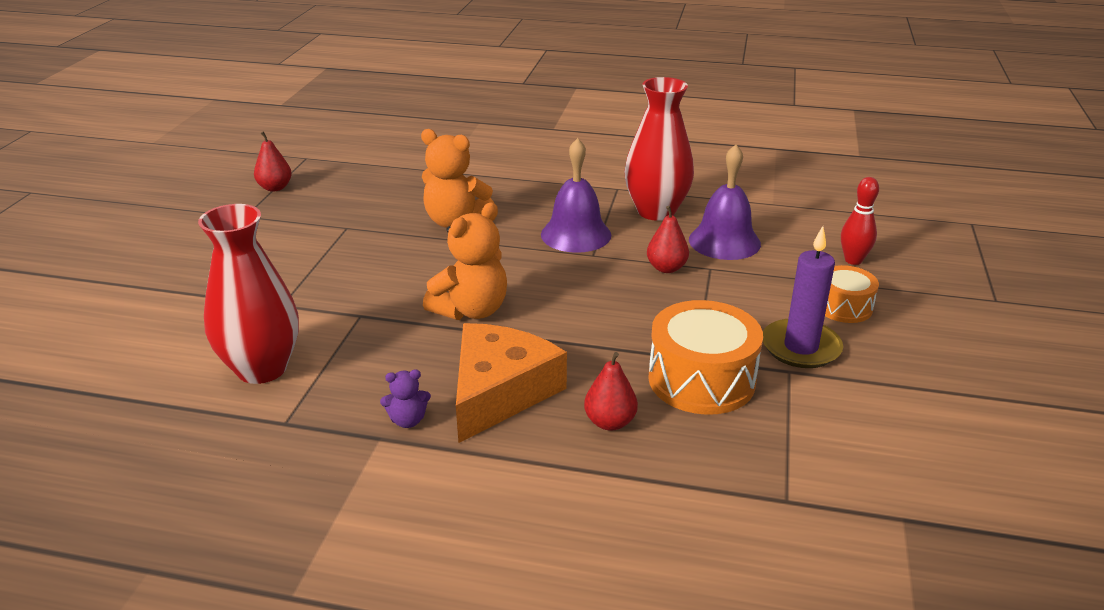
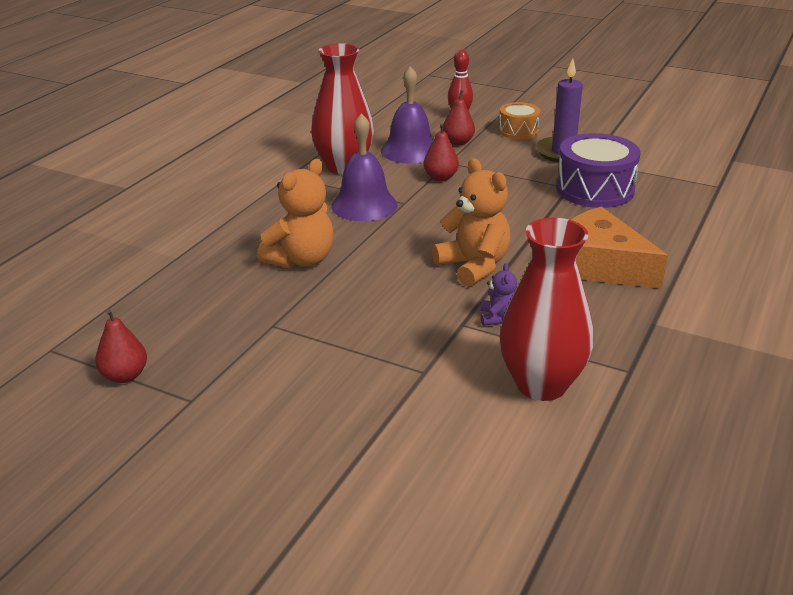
camera: 75 degrees left, 0 degrees up
purple teddy bear [380,369,431,428] -> purple teddy bear moved to [480,263,517,326]
red pear [584,352,638,431] -> red pear moved to [443,90,475,145]
orange drum [648,300,763,415] -> purple drum [556,133,640,208]

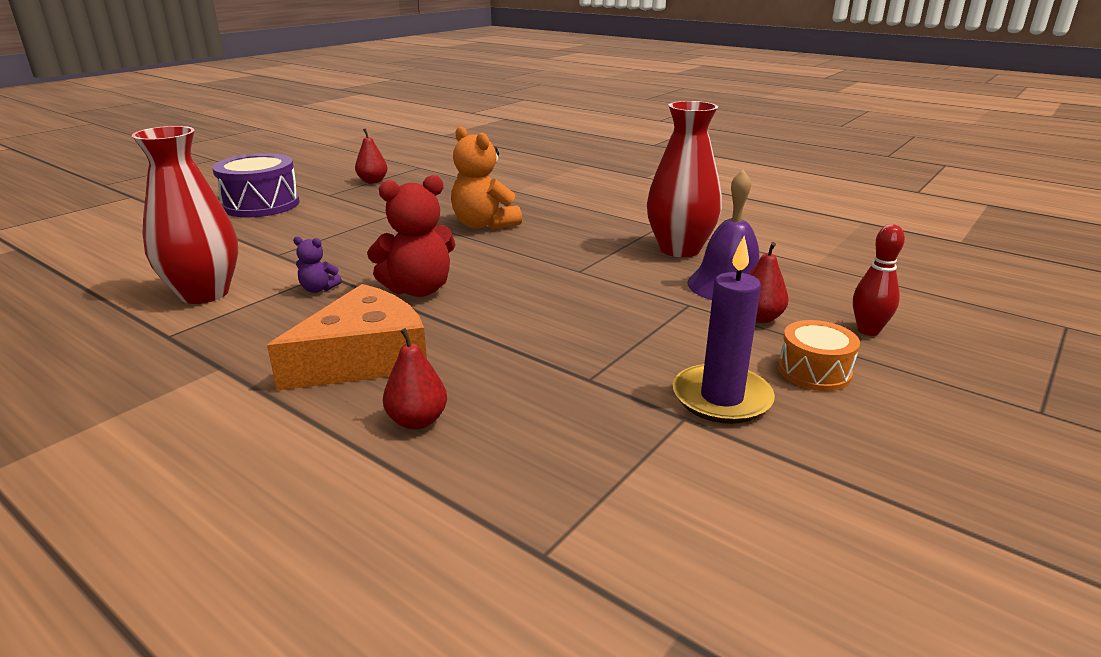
camera: 100 degrees right, 5 degrees down
purple bell [331,113,398,221] -> none
red pear [423,123,459,181] -> red pear moved to [383,328,447,430]
orange teddy bear [432,158,510,287] -> red teddy bear [367,175,456,297]
purple drum [556,133,640,208] -> purple drum moved to [212,153,300,217]

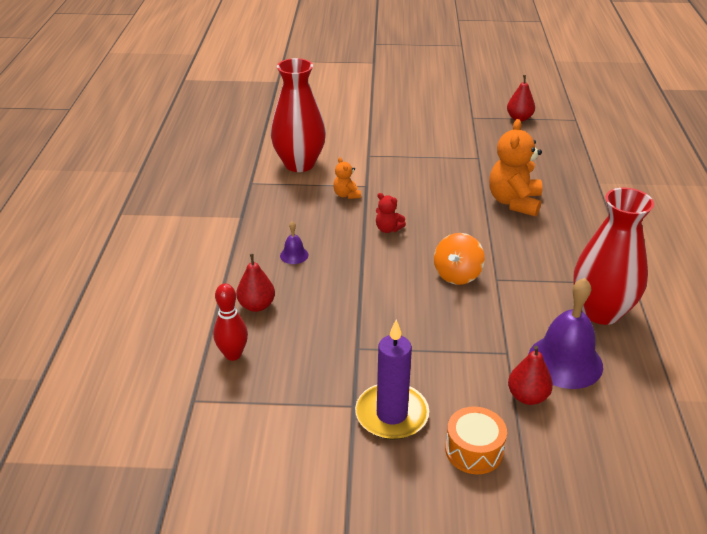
camera: 55 degrees right, 10 degrees up
purple drum [212,153,300,217] -> none
orange cheese [267,284,427,391] -> purple bell [280,221,309,264]
purple teddy bear [293,236,342,293] -> orange teddy bear [333,157,361,199]
red teddy bear [367,175,456,297] -> red teddy bear [376,193,406,233], size x0.49
red bowling pin [853,224,905,336] -> red bowling pin moved to [213,284,248,361]
none -> orange spinning top [434,233,485,285]

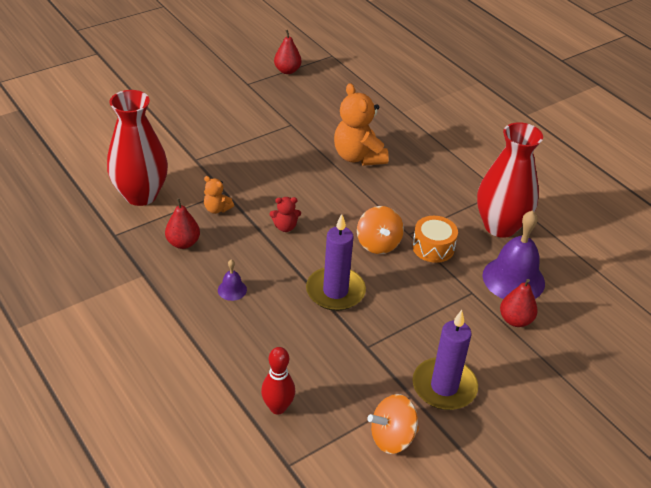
camera: 40 degrees left, 5 degrees up
red pear [236,254,275,312] -> red pear moved to [165,198,200,249]
orange drum [445,407,507,474] -> orange drum moved to [412,216,458,263]
none -> purple candle [306,214,366,311]
none -> orange spinning top [367,394,419,454]

